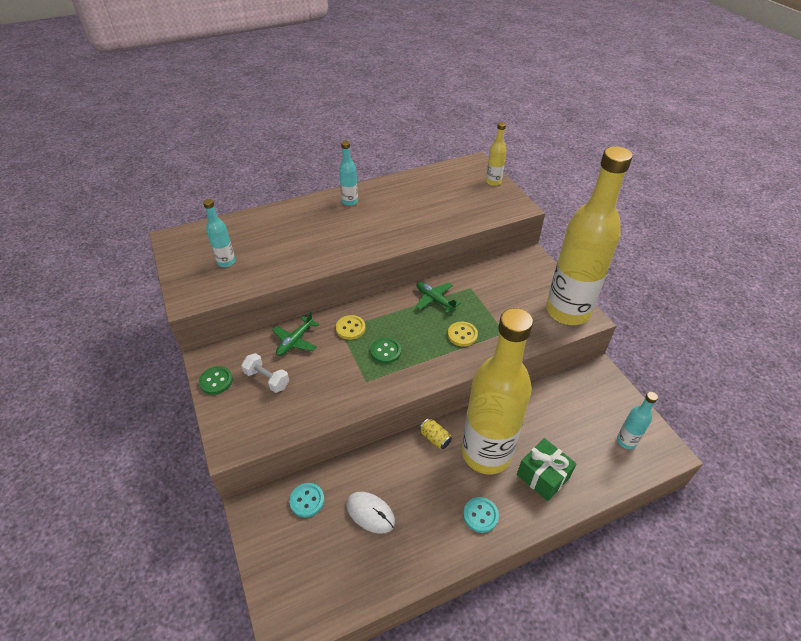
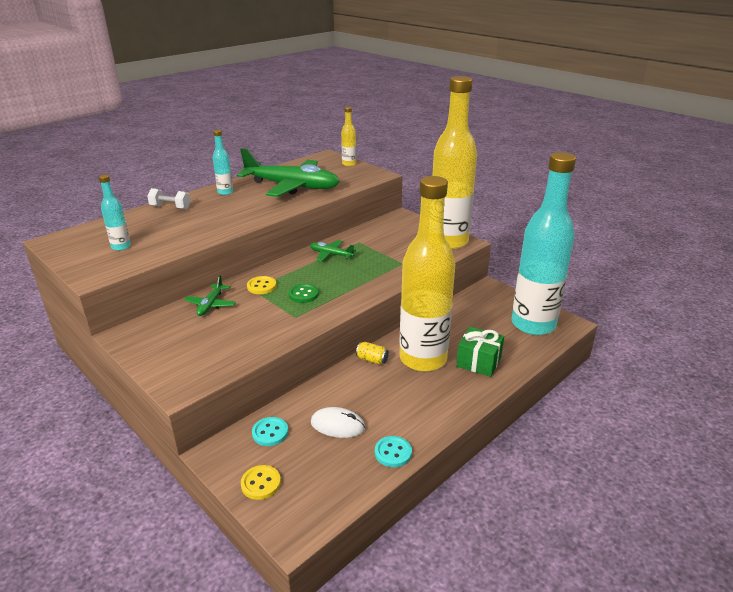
camera: 20 degrees left, 15 degrees down
green button [199,366,233,395] -> none
white dumbbell [241,353,289,393] -> white dumbbell moved to [147,188,191,209]
yellow button [448,322,478,347] -> yellow button moved to [241,465,281,500]
turquoise button [463,497,499,533] -> turquoise button moved to [375,436,412,467]
turquoise bottle [617,392,658,449] -> turquoise bottle [512,152,576,335], size x2.48
none -> green plane [237,148,340,197]

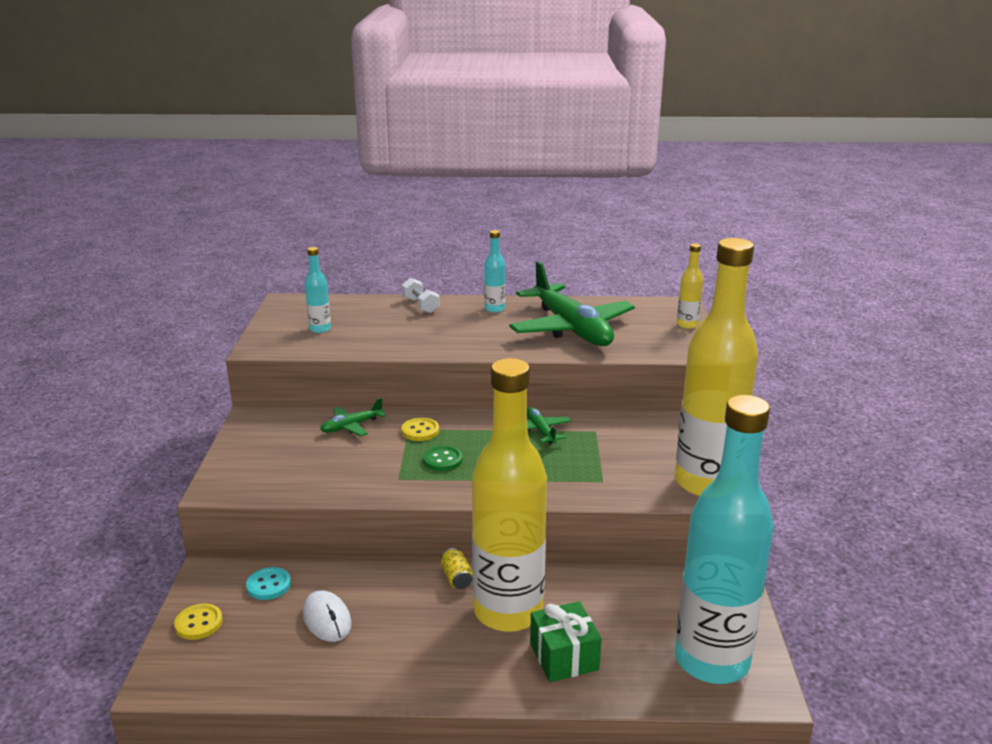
camera: 45 degrees right, 5 degrees down
turquoise button [375,436,412,467] -> none

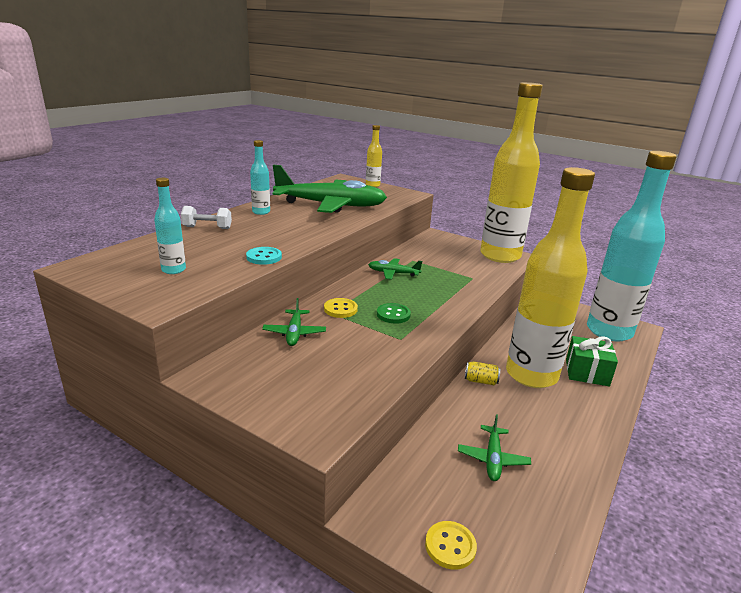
camera: 60 degrees left, 0 degrees up
turquoise button [246,567,291,600] -> turquoise button moved to [246,247,282,265]
white mouse [303,590,352,642] -> green plane [458,414,531,481]

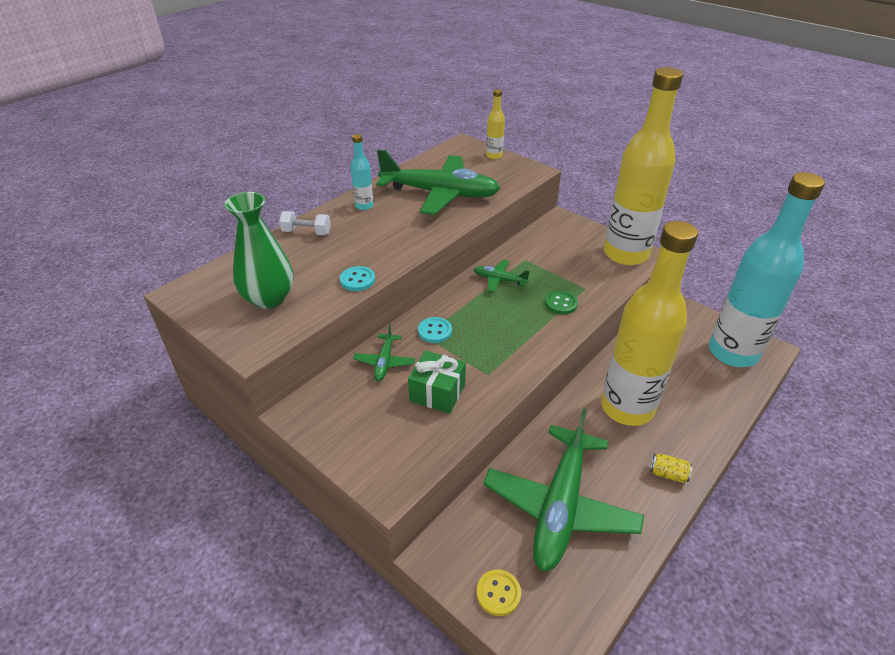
camera: 10 degrees right, 15 degrees up
turquoise bottle [154,178,186,274] -> green vase [225,192,294,309]
yellow button [324,298,358,318] -> turquoise button [418,317,452,343]
green button [377,303,411,324] -> green button moved to [545,291,578,314]
green plane [458,414,531,481] -> green plane [483,408,644,572], size x2.30
yellow can [465,361,500,385] -> yellow can moved to [650,453,692,483]
green gift [566,336,618,386] -> green gift moved to [408,350,466,414]

